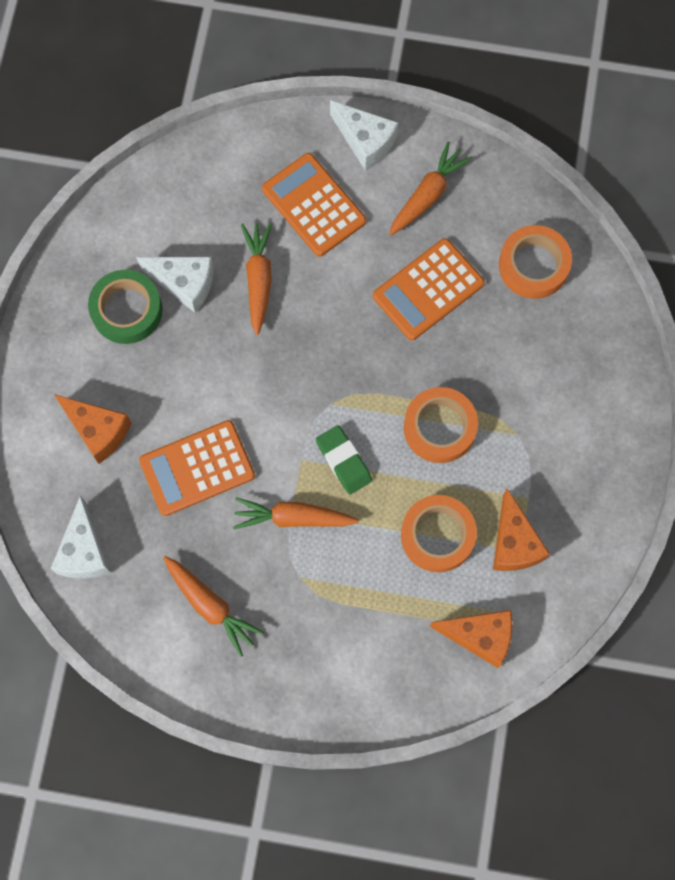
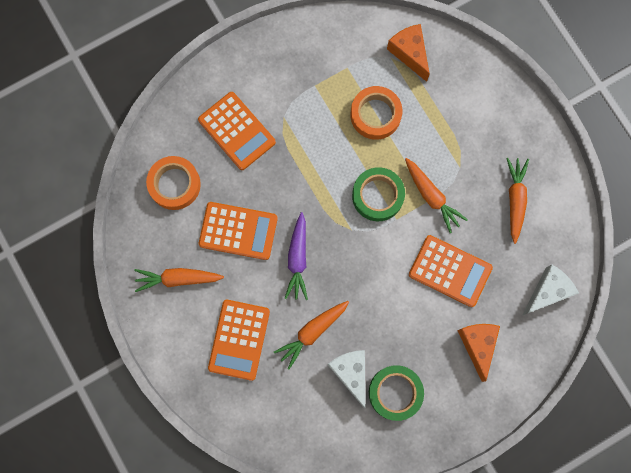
camera: 130 degrees left, 5 degrees up
green eraser [316,425,372,494] -> green tape [352,167,405,221]
white cheese [330,100,398,171] -> none
orange tape [404,387,478,463] -> none
orange cheese [493,488,550,571] -> none
none -> orange calculator [198,92,276,170]
none -> purple carrot [284,212,308,300]

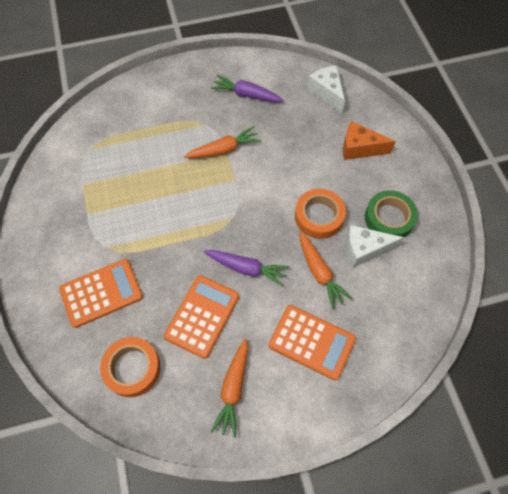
camera: 75 degrees left, 15 degrees down
orange tape [350,86,403,140] -> orange tape moved to [295,189,346,239]
green tape [352,167,405,221] -> none
orange cheese [387,24,430,82] -> none
orange calculator [409,235,493,307] -> none
orange carrot [506,158,529,244] -> purple carrot [211,75,283,102]

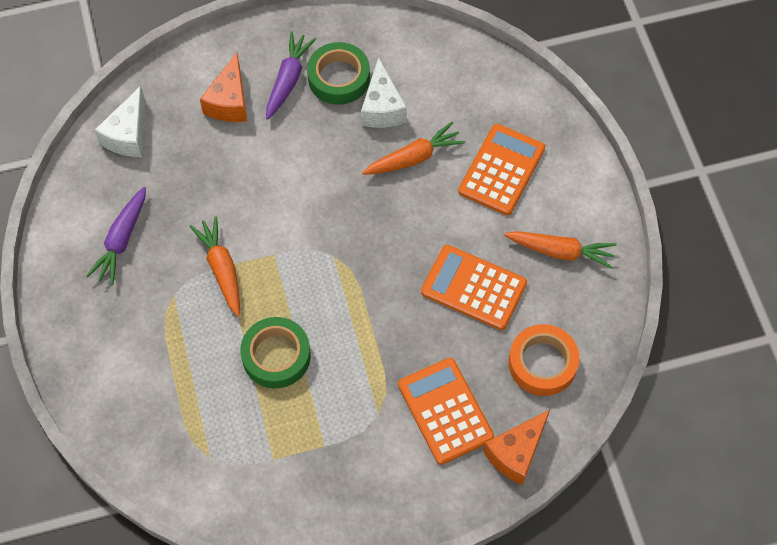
camera: 90 degrees left, 0 degrees up
purple carrot [204,250,289,287] -> purple carrot moved to [266,32,316,120]
orange tape [295,189,346,239] -> none
white cheese [307,65,345,114] -> white cheese turned 45 degrees counterclockwise [94,86,145,157]
none -> green tape [240,317,311,388]
none -> orange cheese [483,410,550,485]

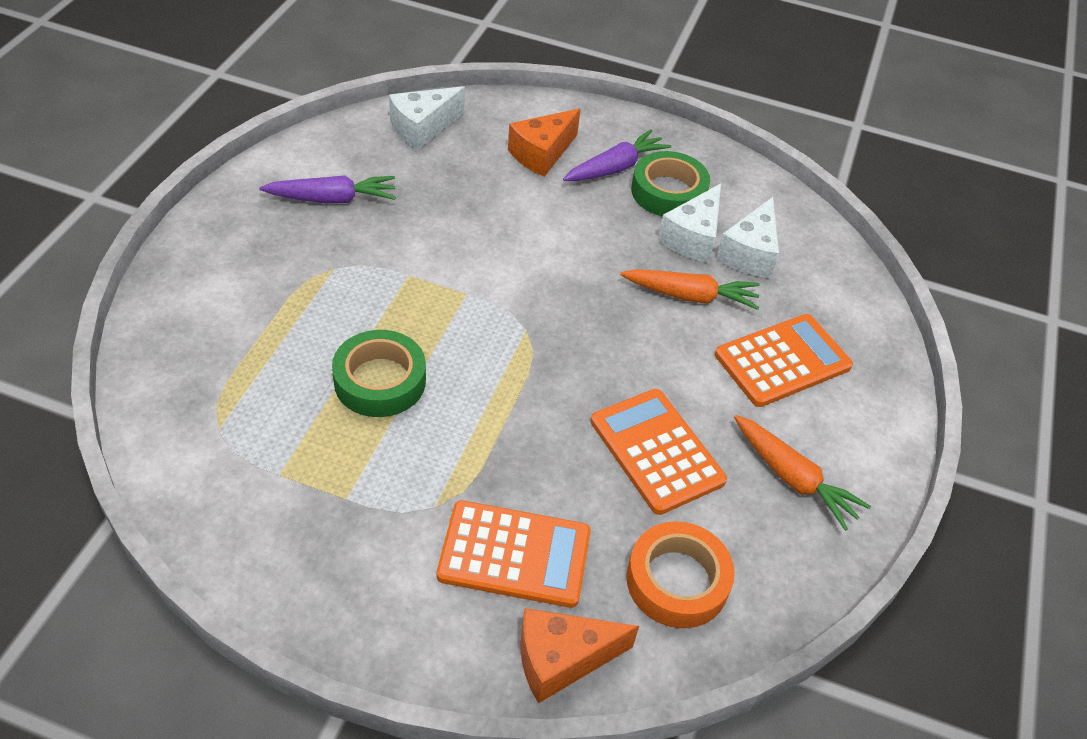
camera: 30 degrees right, 15 degrees down
purple carrot [86,187,146,285] -> purple carrot turned 150 degrees counterclockwise [259,175,396,203]
orange carrot [189,216,240,316] -> none
orange calculator [398,358,494,465] -> orange calculator turned 90 degrees clockwise [437,500,591,608]
none -> white cheese [716,197,779,278]

